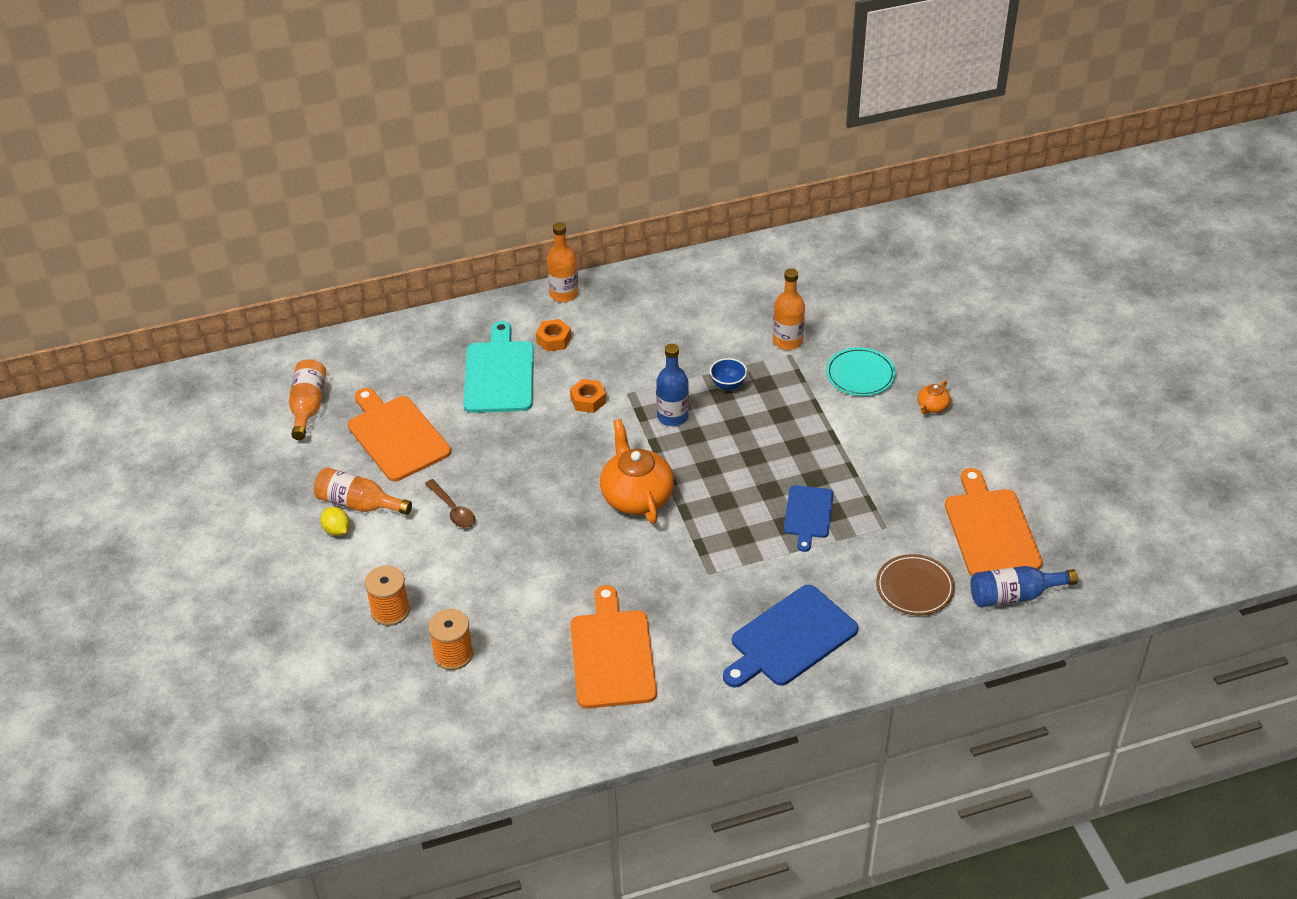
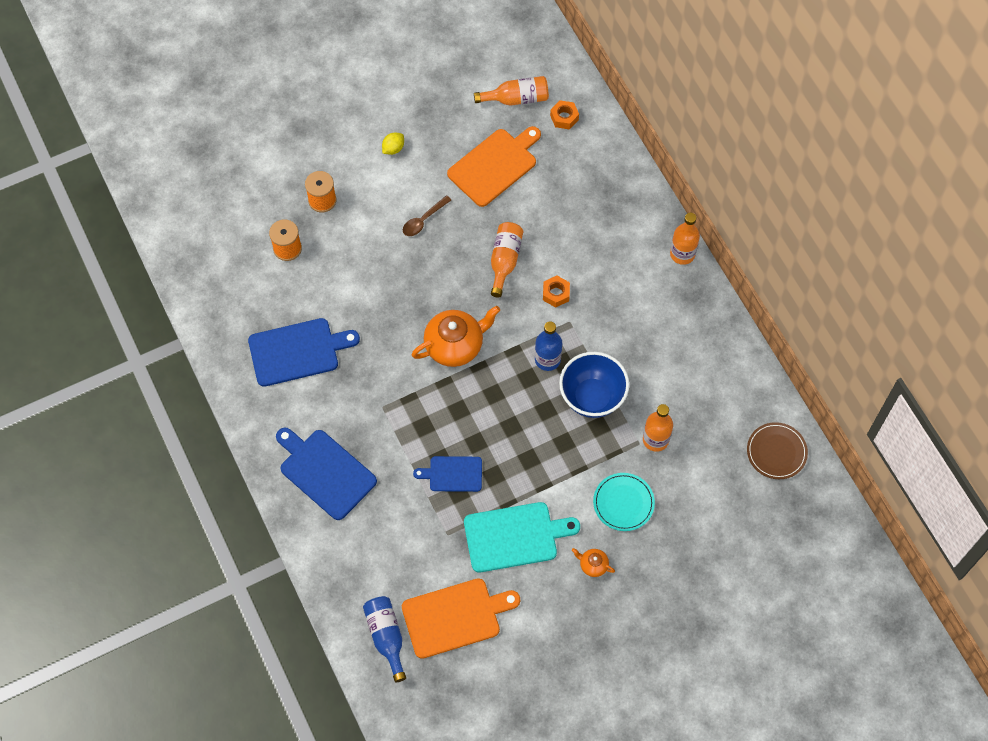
camera: 80 degrees right, 20 degrees up
orange bottle [314,467,412,515] -> orange bottle moved to [491,222,523,297]
turquoise cutting board [463,321,534,413] -> turquoise cutting board moved to [464,502,580,573]
orange nut [536,319,571,352] -> orange nut moved to [550,100,579,130]
orange cutting board [570,585,657,709] -> blue cutting board [248,318,360,387]
blue bowl [710,358,747,390] -> blue bowl [559,352,629,418], size x2.15
brown plate [876,554,955,616] -> brown plate moved to [747,422,808,479]

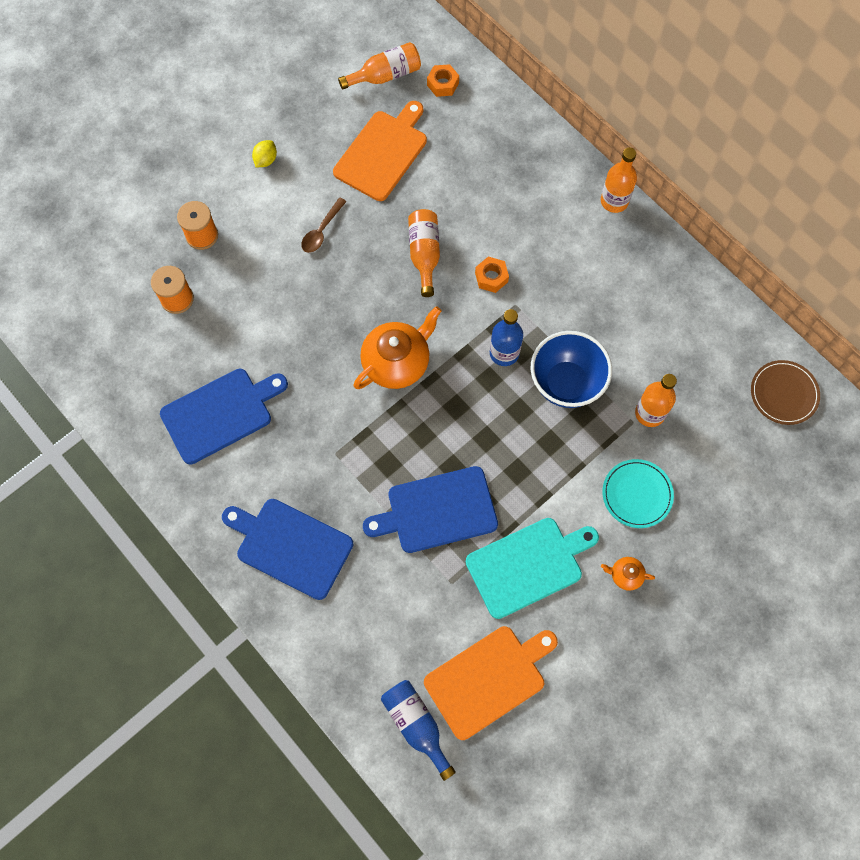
camera: 15 degrees left, 5 degrees up
blue cutting board [413,456,482,492] -> blue cutting board [363,466,498,553], size x1.64

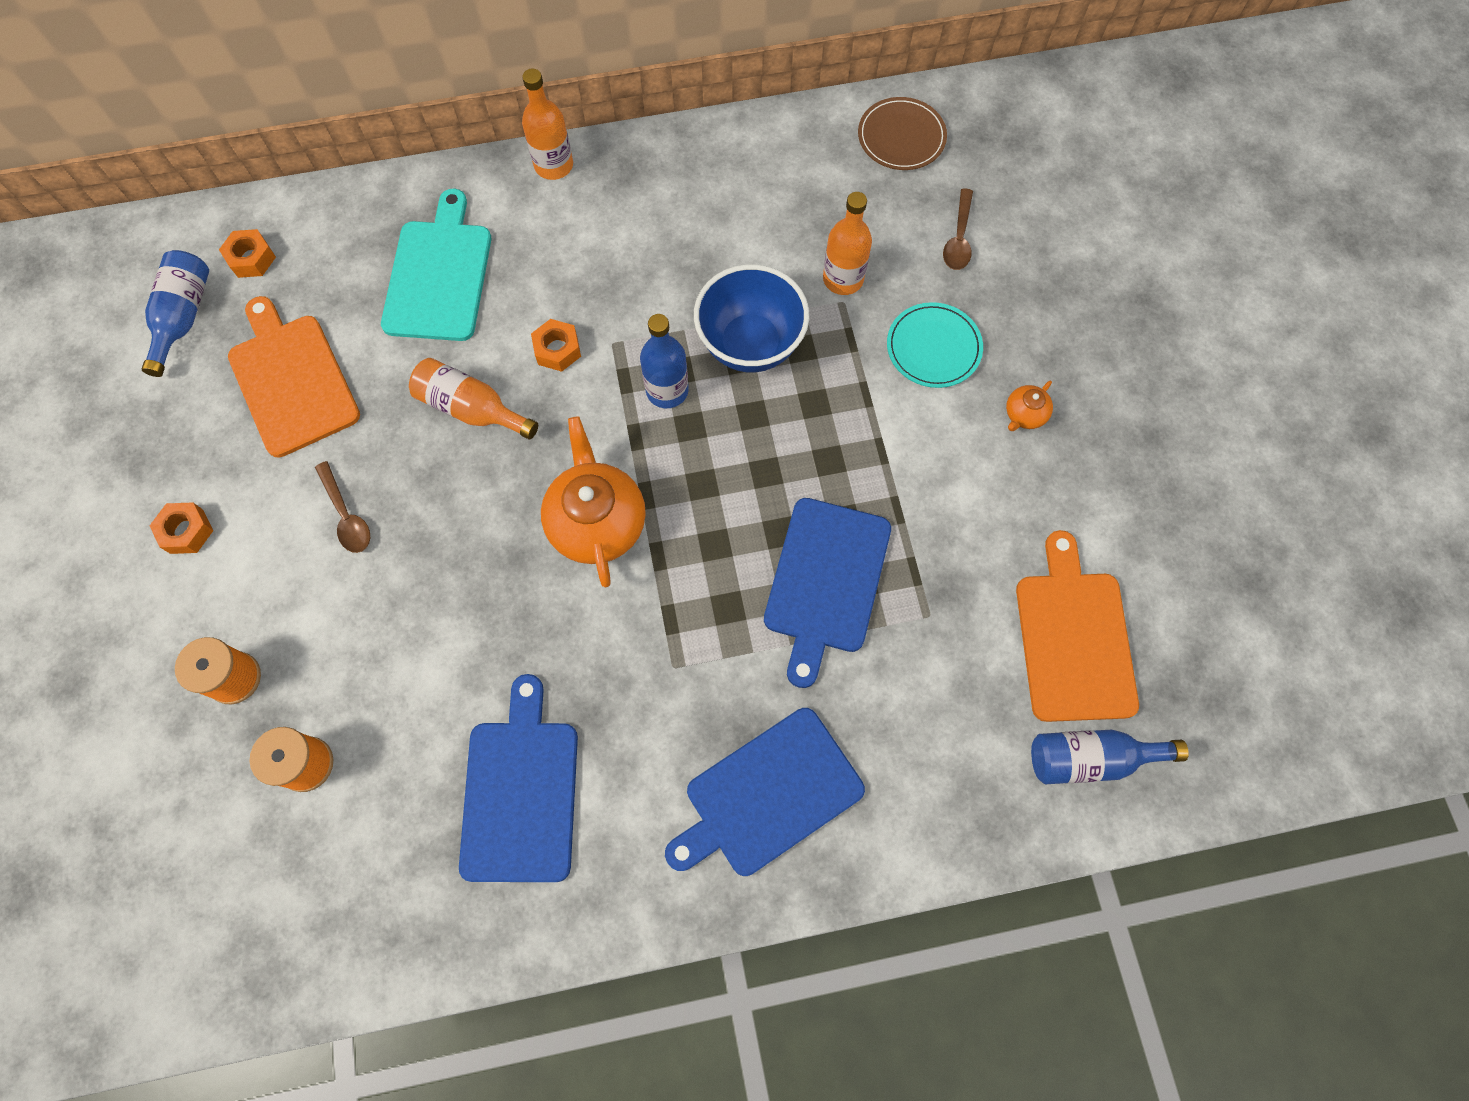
camera: 60 degrees left, 0 degrees up
yellow lemon [252,140,277,167] -> orange nut [149,502,213,554]
orange bottle [338,42,421,90] -> blue bottle [142,250,209,377]
turquoise cutting board [466,518,599,619] -> turquoise cutting board moved to [381,189,491,341]
none -> brown spoon [943,188,973,270]

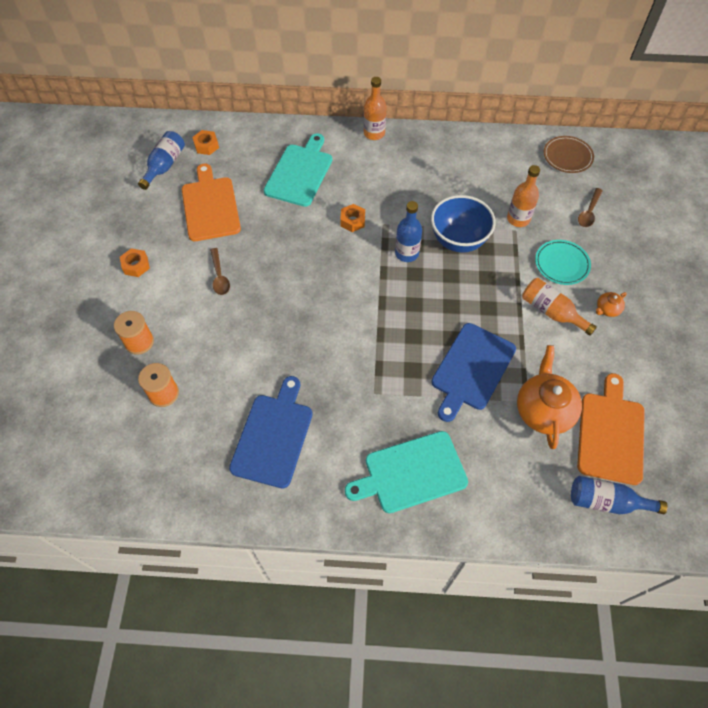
camera: 15 degrees right, 10 degrees down
orange bottle [409,358,538,439] -> orange bottle moved to [522,278,597,336]
orange teapot [541,416,646,587] -> orange teapot moved to [517,345,582,449]
blue cutting board [665,708,865,876] -> turquoise cutting board [345,431,468,513]

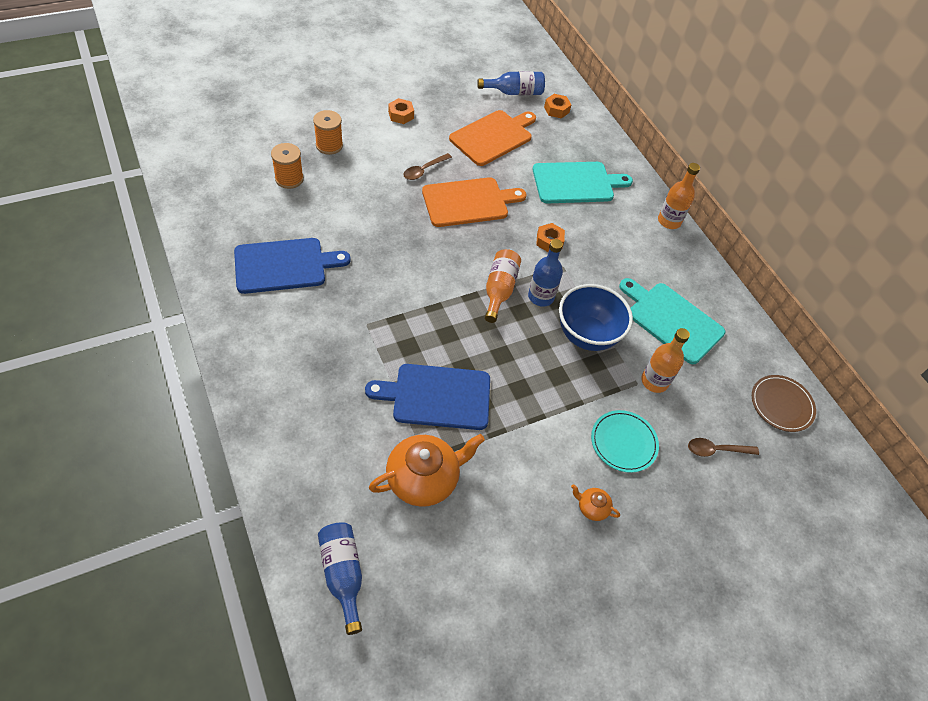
camera: 55 degrees right, 5 degrees down
turquoise cutting board [345,431,468,513] -> turquoise cutting board moved to [619,278,725,364]
orange bottle [522,278,597,336] -> orange bottle moved to [485,249,521,323]
orange cutting board [577,373,645,485] -> orange cutting board moved to [422,177,526,227]

